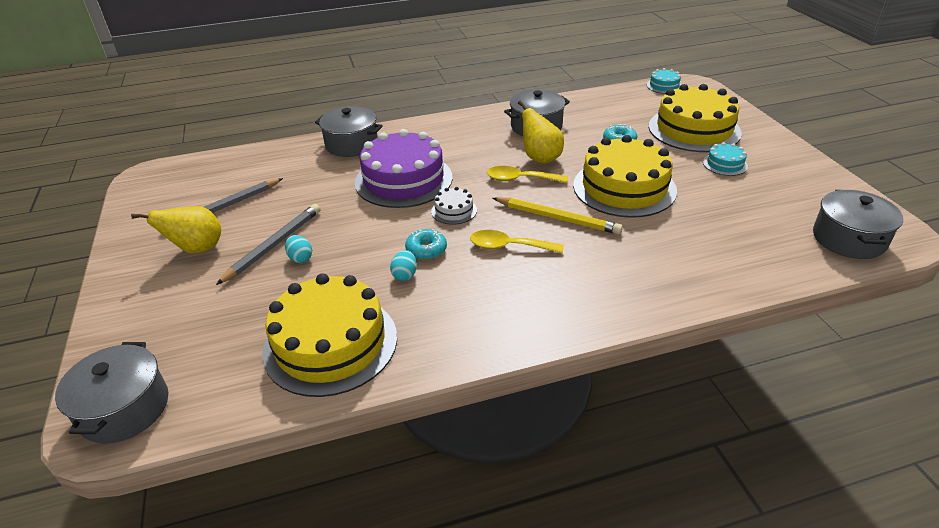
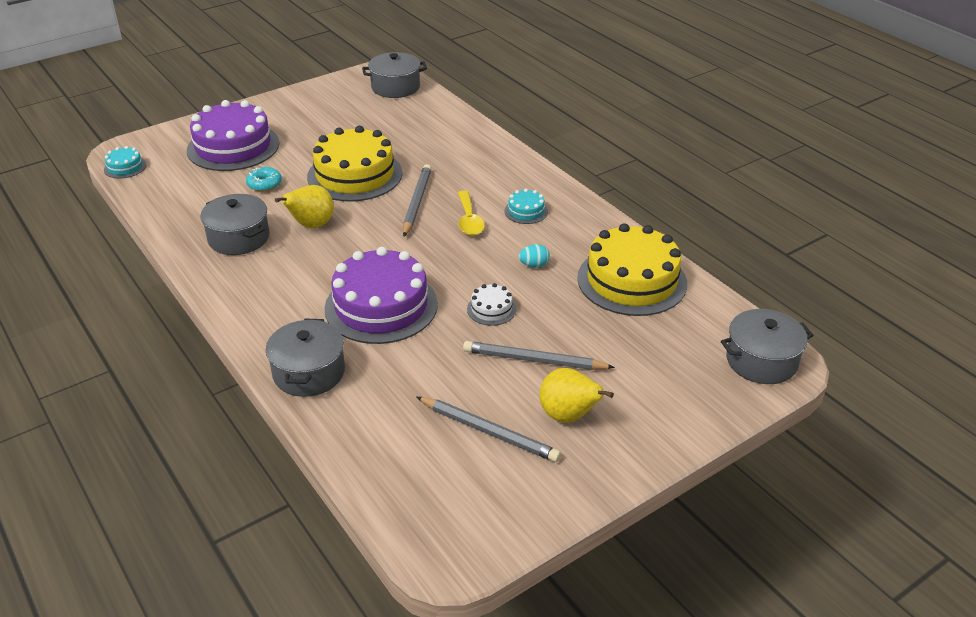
camera: 110 degrees left, 0 degrees up
turquoise egg [285,235,312,263] -> none
turquoise donut [405,229,447,260] -> none
white cake [431,187,477,225] -> white cake moved to [467,283,516,326]
yellow spoon [486,166,568,183] -> none
yellow pencil [492,197,623,234] -> grey pencil [403,164,432,237]
yellow cake [648,84,742,152] -> purple cake [187,100,279,171]
turquoise cake [703,142,748,176] -> turquoise cake moved to [505,189,548,224]

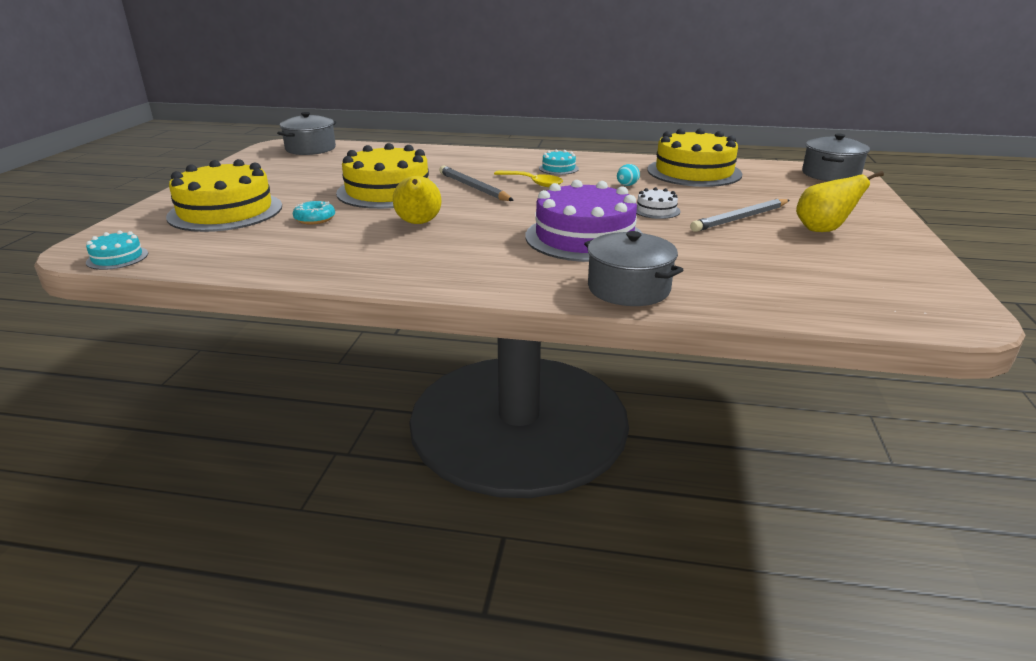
camera: 45 degrees left, 10 degrees down
purple cake [187,100,279,171] -> yellow cake [166,159,282,232]
grey pot [200,194,270,255] -> none
grey pencil [416,397,561,462] -> none

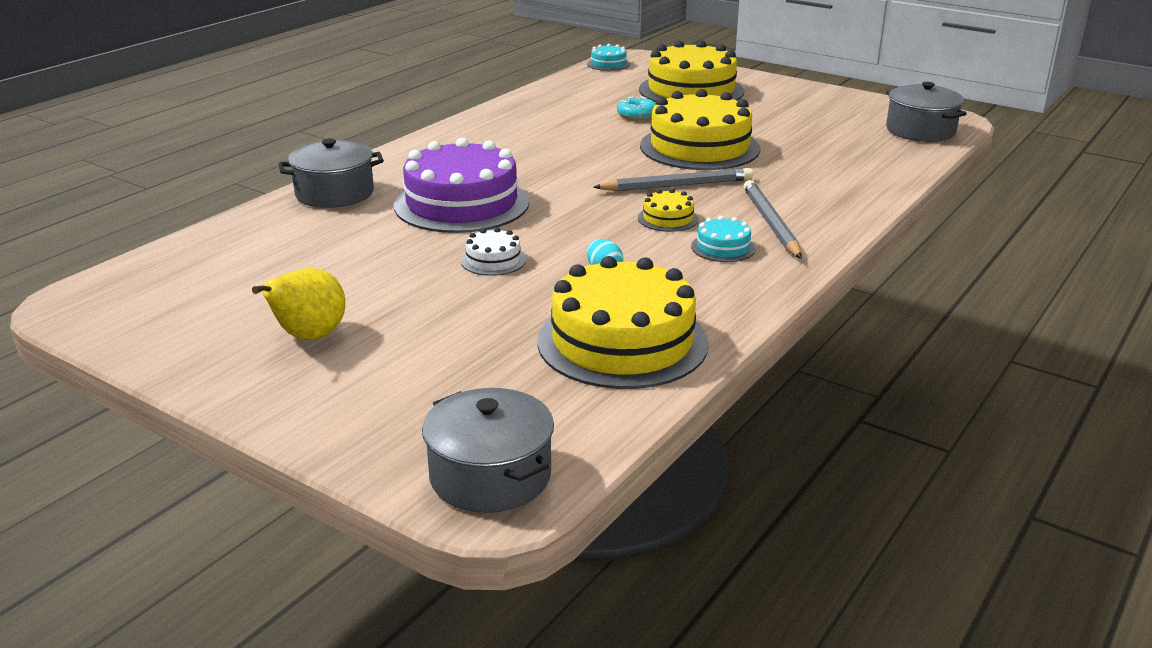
camera: 115 degrees right, 0 degrees up
yellow pear [393,176,441,224] -> none
yellow spoon [494,171,563,187] -> yellow cake [638,189,699,232]
grey pencil [690,199,790,232] -> grey pencil moved to [743,180,802,259]

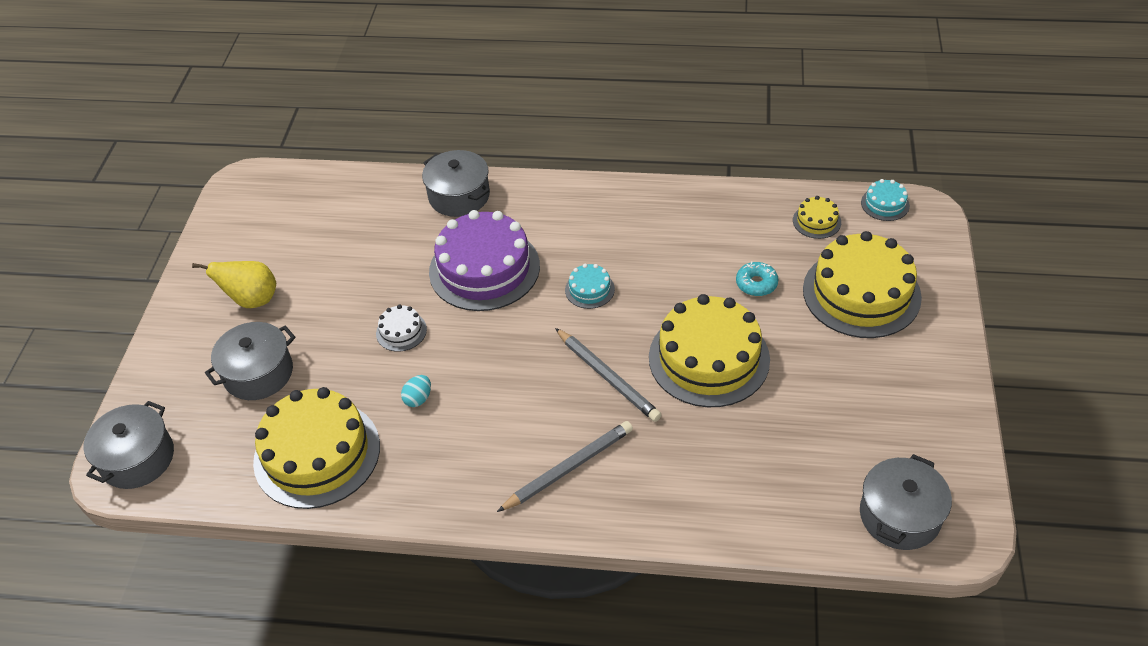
camera: 65 degrees right, 20 degrees up
yellow cake [638,189,699,232] -> yellow cake moved to [793,196,841,239]
turquoise cake [691,216,756,262] -> turquoise cake moved to [565,264,615,309]
none -> grey pot [205,322,296,400]

